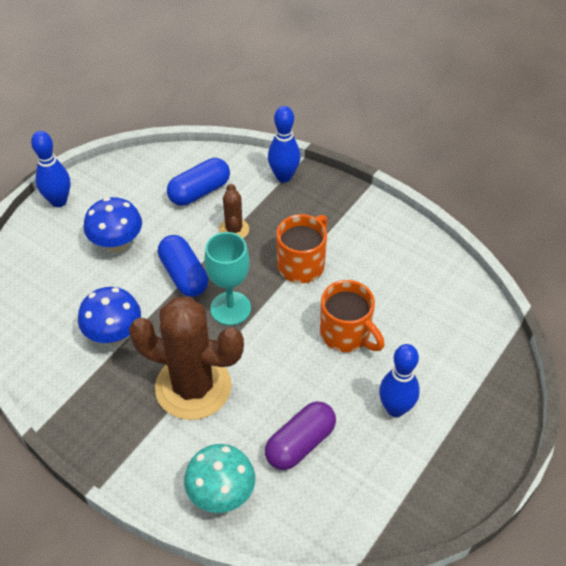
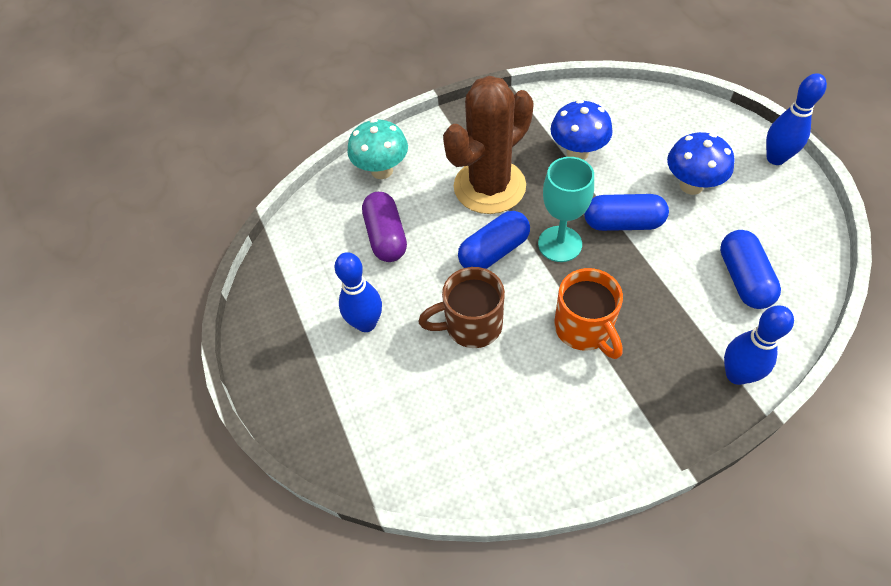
camera: 125 degrees right, 5 degrees up
brown cactus [219,184,249,238] -> none
orange mug [320,280,384,352] -> brown mug [418,267,505,348]
none -> blue capsule [458,211,530,269]

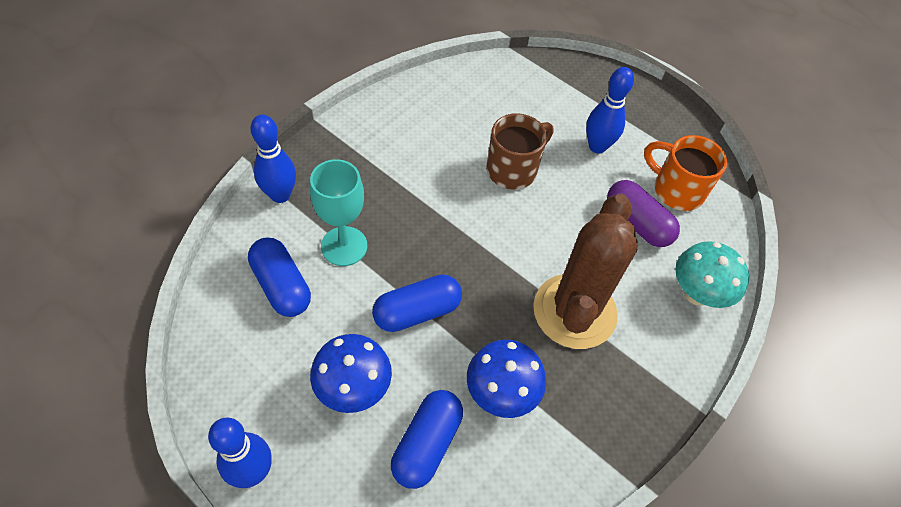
camera: 145 degrees right, 0 degrees up
blue capsule [458,211,530,269] -> blue capsule moved to [391,390,463,489]
turquoise goblet [538,157,594,262] -> turquoise goblet moved to [310,159,367,266]
orange mug [554,268,623,359] -> orange mug moved to [644,135,727,211]

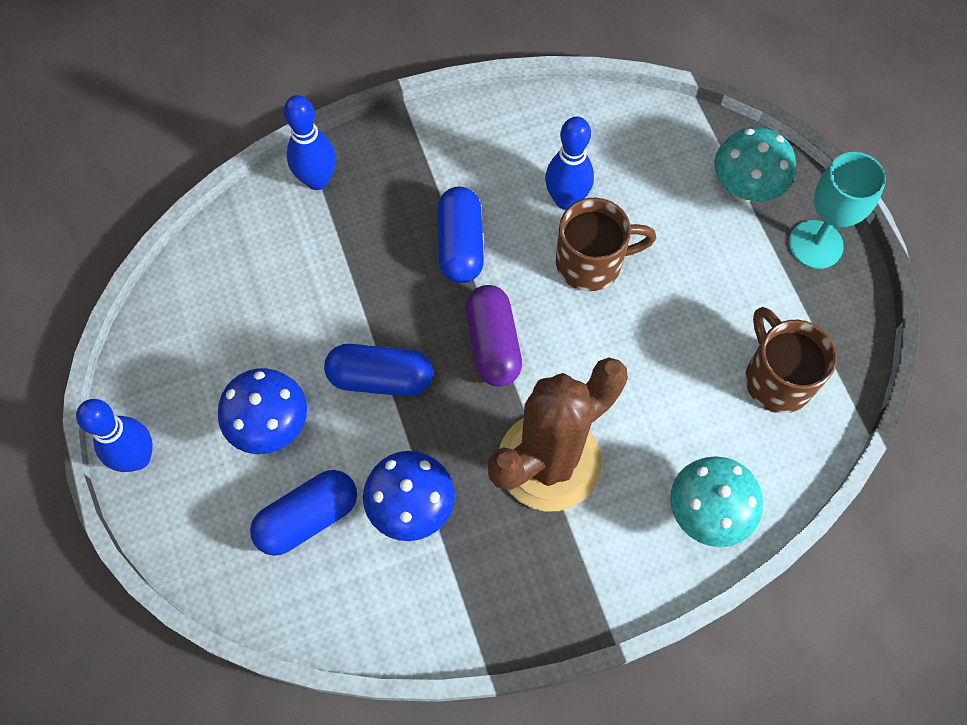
camera: 35 degrees right, 10 degrees up
blue capsule [248,238,311,317] -> blue capsule moved to [437,187,484,283]
turquoise goblet [310,159,367,266] -> turquoise goblet moved to [789,152,886,269]
blue bowling pin [586,67,634,154] -> blue bowling pin moved to [545,116,594,210]
purple capsule [607,180,680,247] -> purple capsule moved to [465,285,522,387]
orange mug [644,135,727,211] -> brown mug [745,307,837,413]
none -> turquoise mushroom [714,127,796,202]

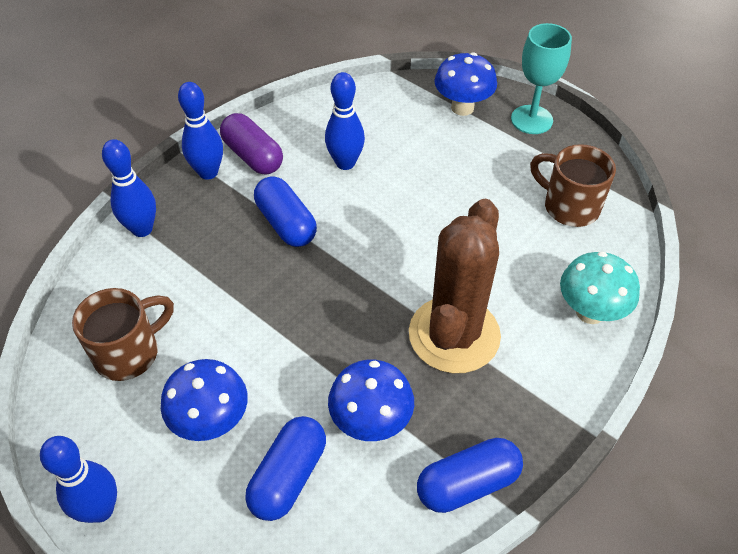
camera: 30 degrees left, 15 degrees down
blue capsule [324,344,433,397] -> blue capsule moved to [417,438,523,513]
purple capsule [465,285,522,387] -> purple capsule moved to [220,113,283,175]
brown mug [556,198,656,291] -> brown mug moved to [72,288,174,381]
turquoise mushroom [714,127,796,202] -> blue mushroom [435,52,497,116]
none -> blue bowling pin [178,82,223,180]

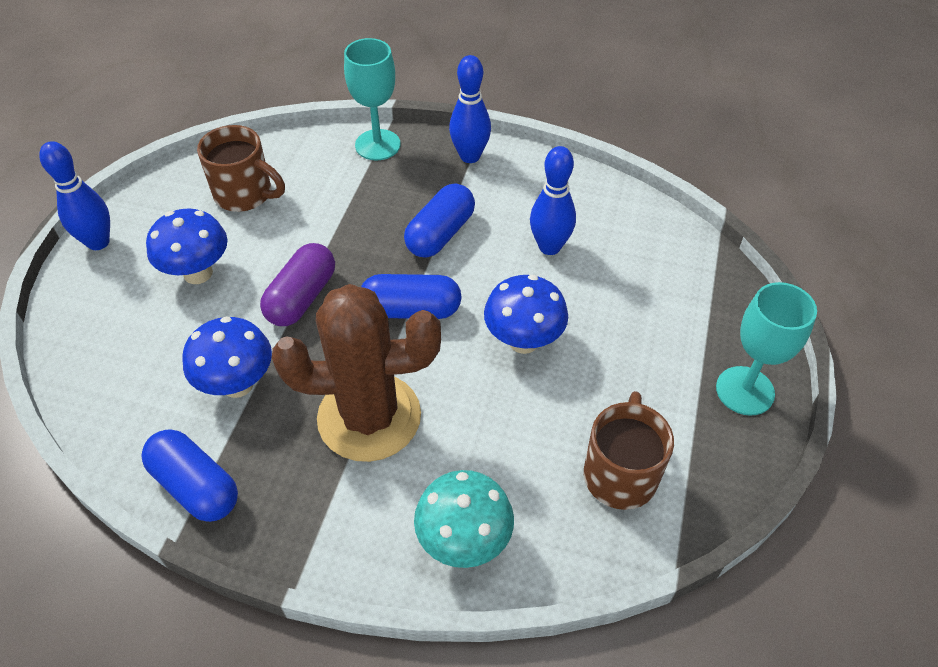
camera: 65 degrees right, 0 degrees up
blue bowling pin [102,139,156,237] -> turquoise goblet [344,38,400,161]
purple capsule [220,113,283,175] -> purple capsule moved to [260,243,335,326]
blue capsule [245,416,326,521] -> blue capsule moved to [361,274,462,319]
blue mushroom [435,52,497,116] -> blue mushroom moved to [484,275,568,354]

